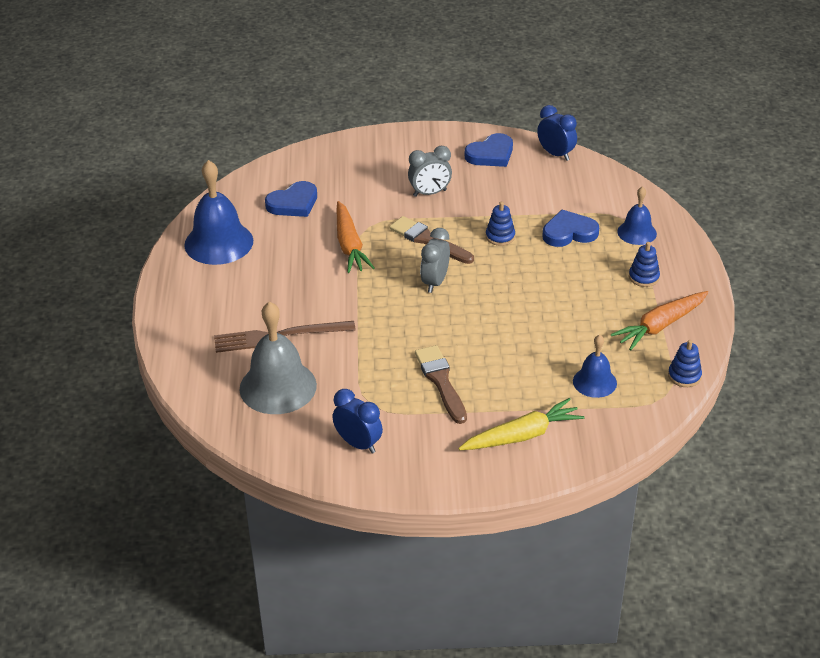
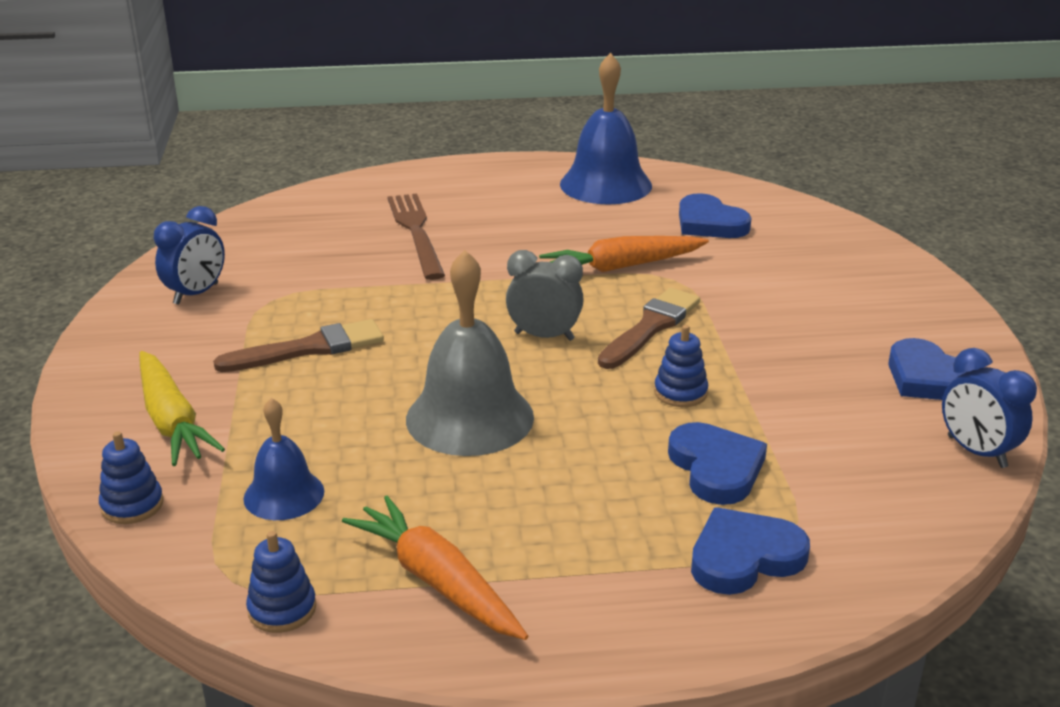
camera: 85 degrees right, 10 degrees down
grey bell [239,301,317,414] -> grey bell moved to [406,250,534,456]
grey clock [408,146,452,197] -> none
blue clock [537,105,577,161] -> blue clock turned 105 degrees clockwise [942,348,1037,468]
blue bell [617,186,657,245] -> blue heart [691,507,810,595]
blue stacking toy [629,242,660,287] -> blue stacking toy moved to [99,431,164,524]

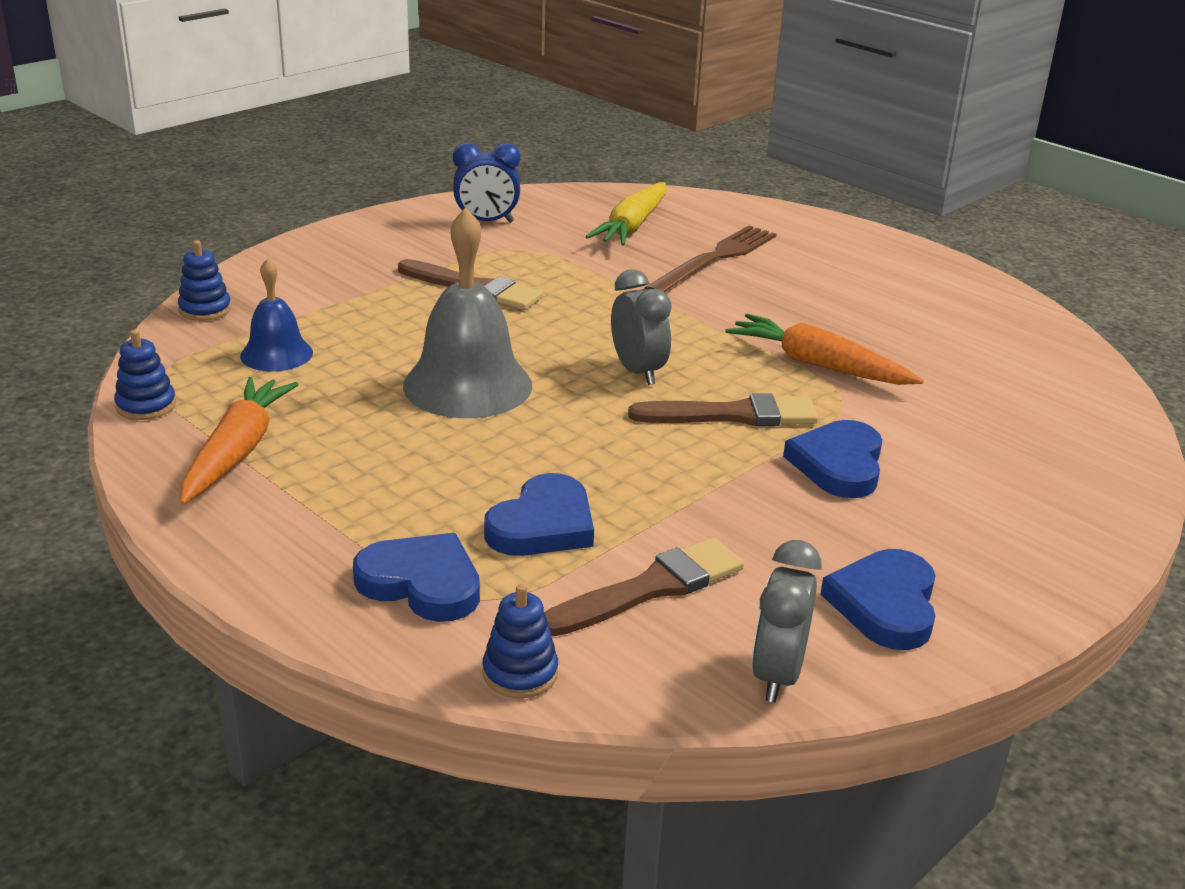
camera: 50 degrees right, 0 degrees up
yellow carrot [140,351,225,466] -> yellow carrot moved to [586,182,666,246]
blue bell [560,53,652,204] -> none
blue stacking toy [654,325,708,407] -> blue stacking toy moved to [482,584,558,698]
blue heart [679,193,752,238] -> blue heart moved to [783,420,882,498]
blue clock [942,348,1037,468] -> grey clock [752,540,821,702]
none -> brown brush [544,537,744,636]

